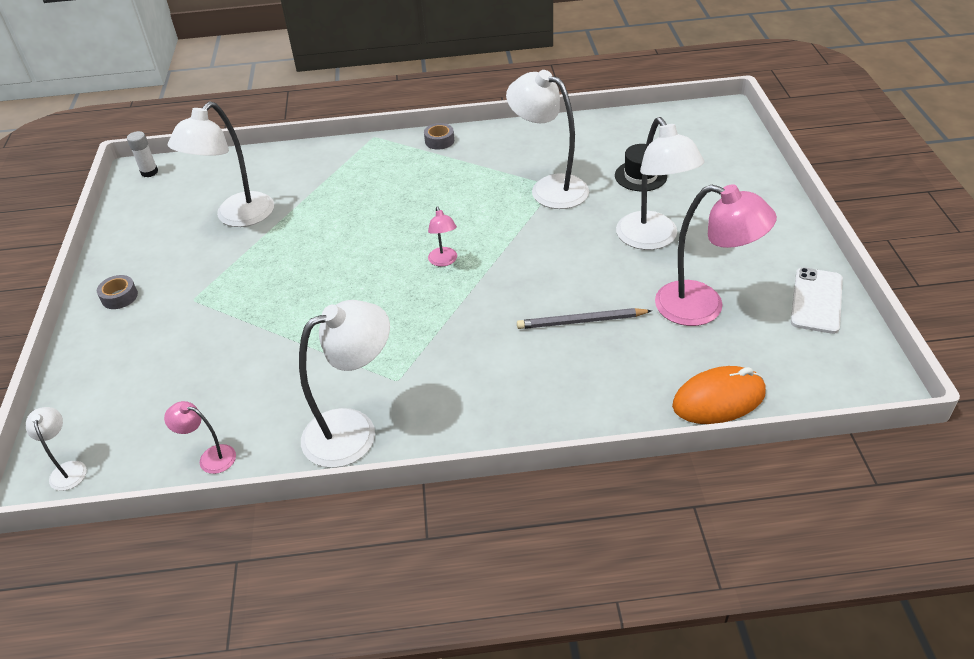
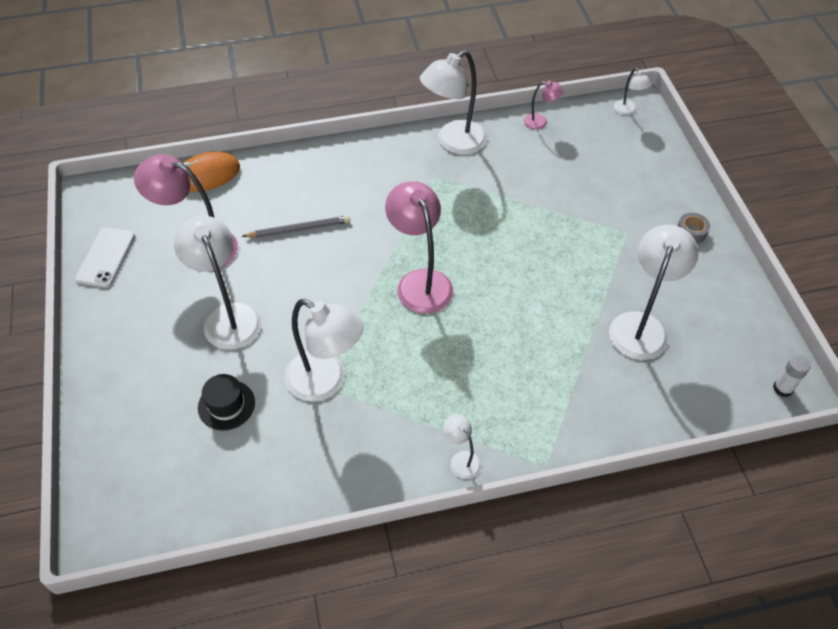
camera: 170 degrees right, 10 degrees up
grey tape [424,123,454,150] -> white lamp [443,414,481,479]
pink lamp [428,206,457,267] -> pink lamp [385,181,453,314], size x2.09

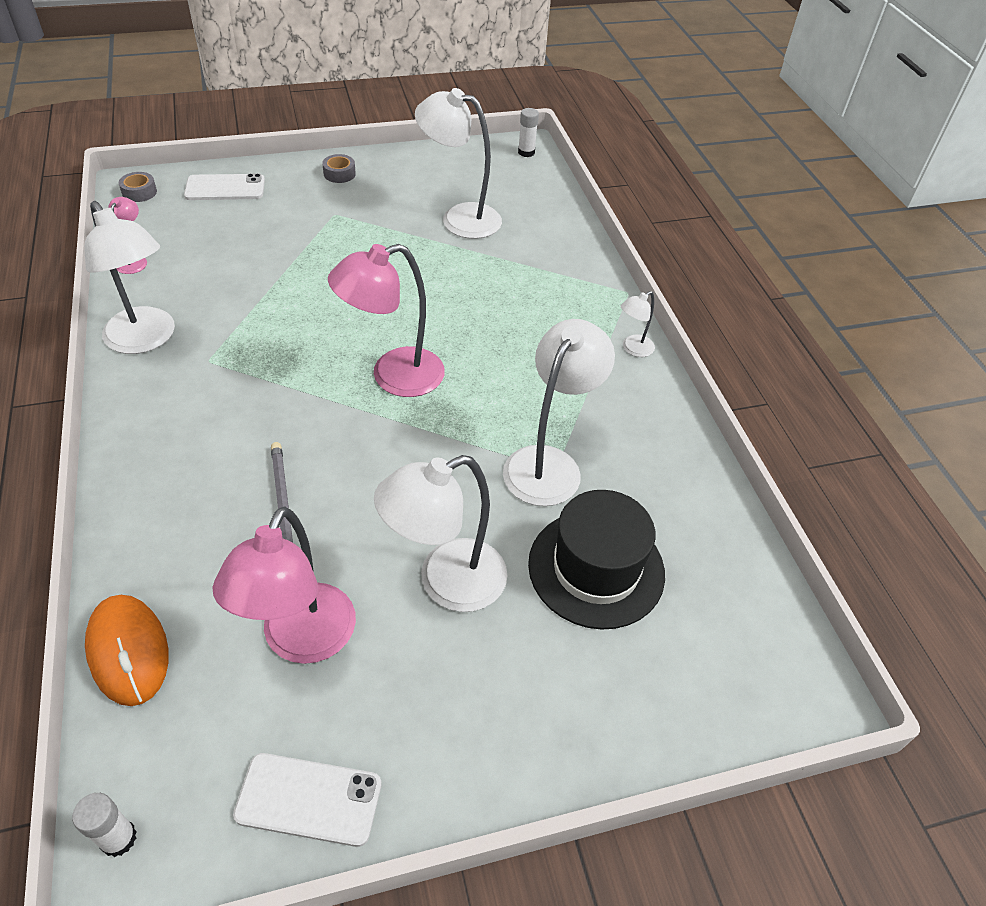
camera: 95 degrees left, 5 degrees down
black hat [198,374,255,430] -> black hat [528,490,665,630], size x1.75
white lamp [614,68,652,115] -> grey tape [119,172,157,202]
none -> white glue stick [72,793,137,857]
none -> white phone [184,173,265,200]

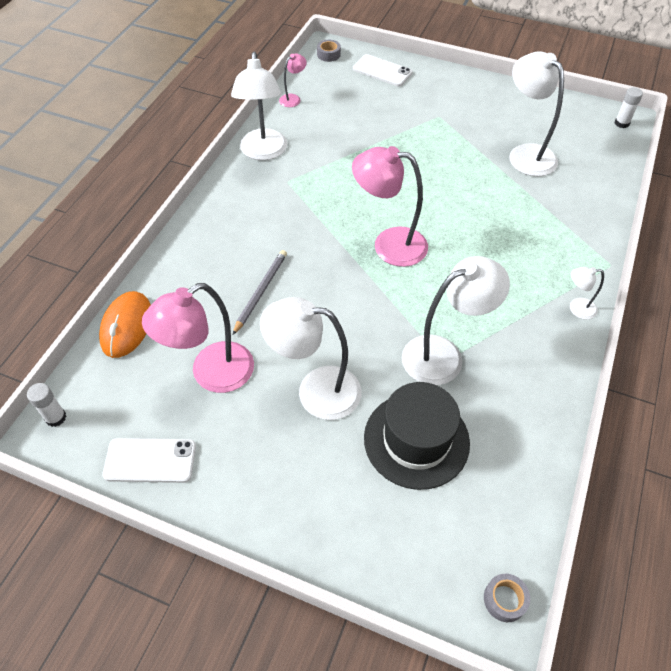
camera: 40 degrees right, 5 degrees up
white phone [233,753,382,847] -> white phone turned 45 degrees counterclockwise [102,438,196,483]
grey tape [322,154,356,183] -> grey tape moved to [484,574,530,622]

